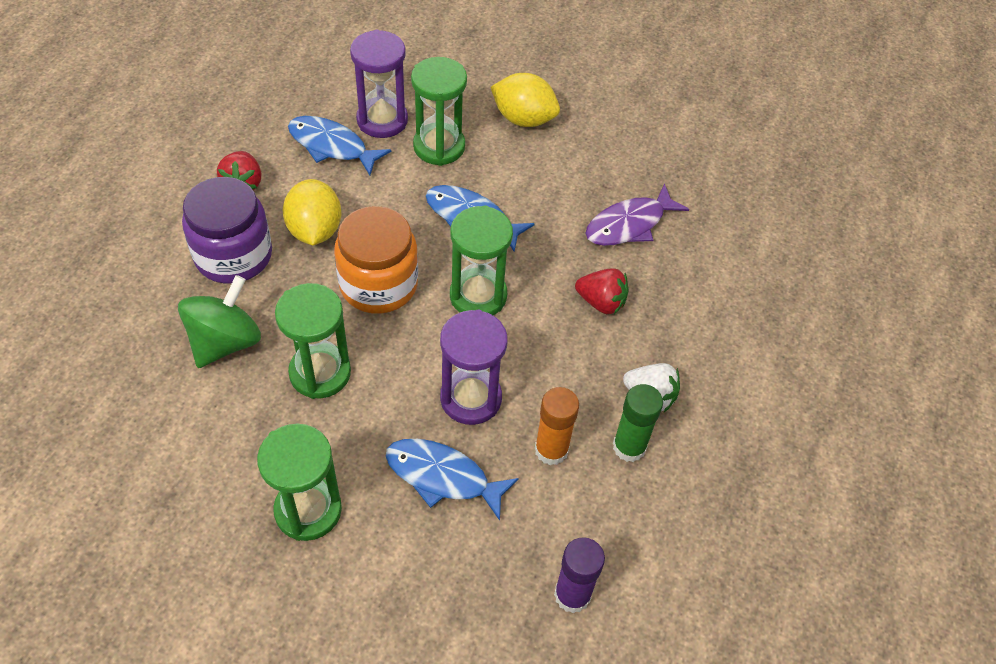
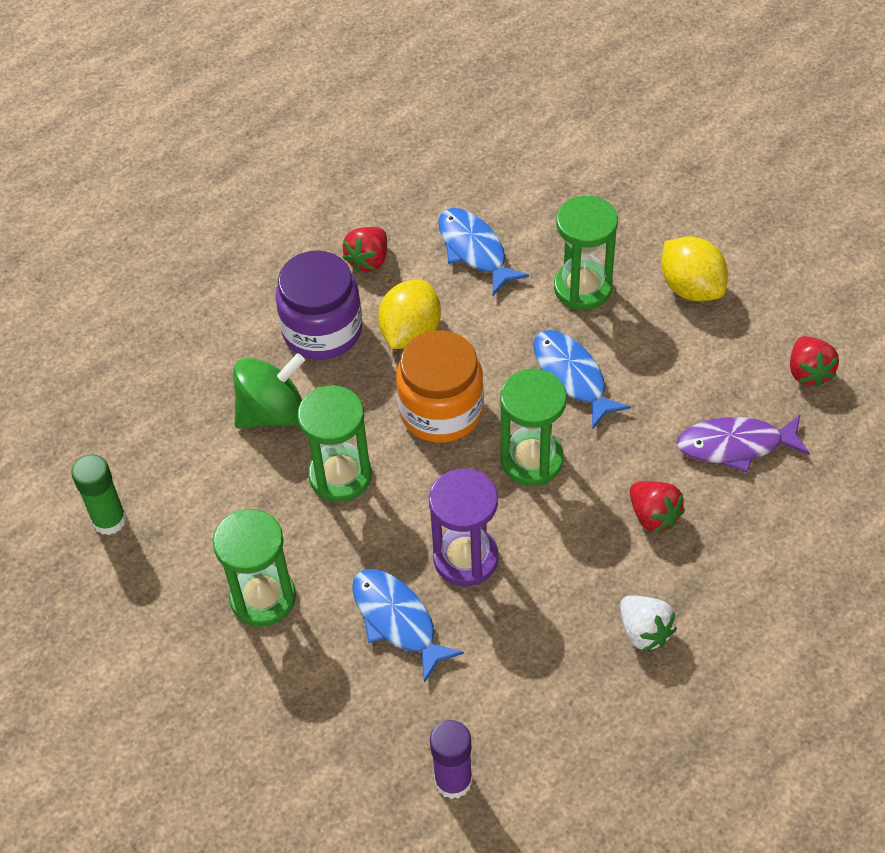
camera: 35 degrees right, 0 degrees up
purple hourglass [350,30,408,138] -> none
orange glue stick [535,387,579,465] -> none
green glue stick [613,384,663,462] -> green glue stick moved to [71,454,127,535]
none -> red strawberry [790,336,839,388]

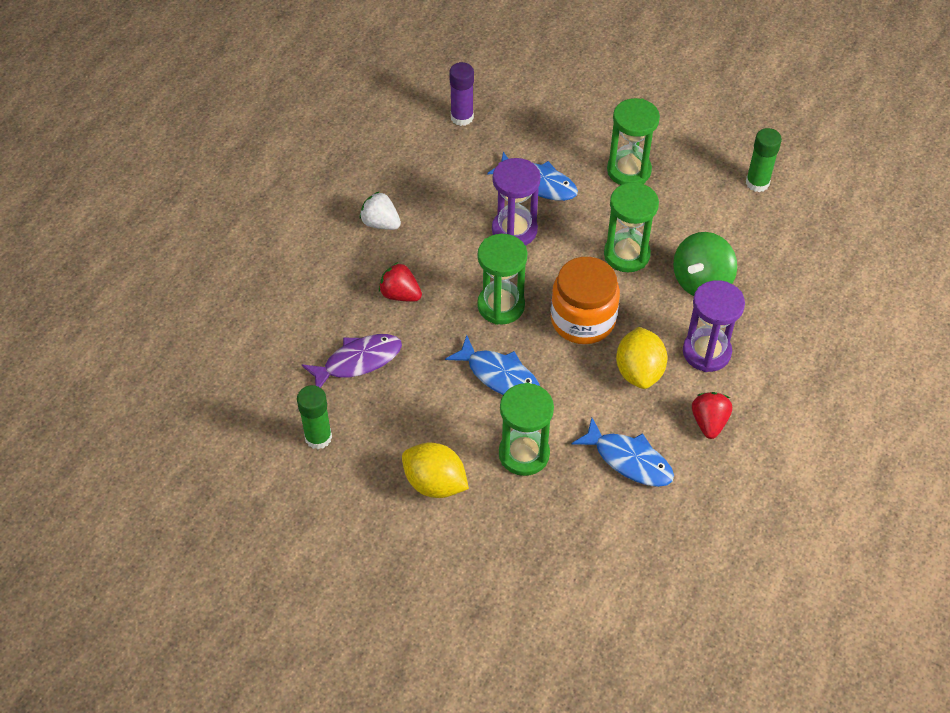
camera: 155 degrees right, 0 degrees up
purple jar [275,251,362,360] -> purple hourglass [683,280,745,372]
red strawberry [790,336,839,388] -> green glue stick [297,385,332,449]

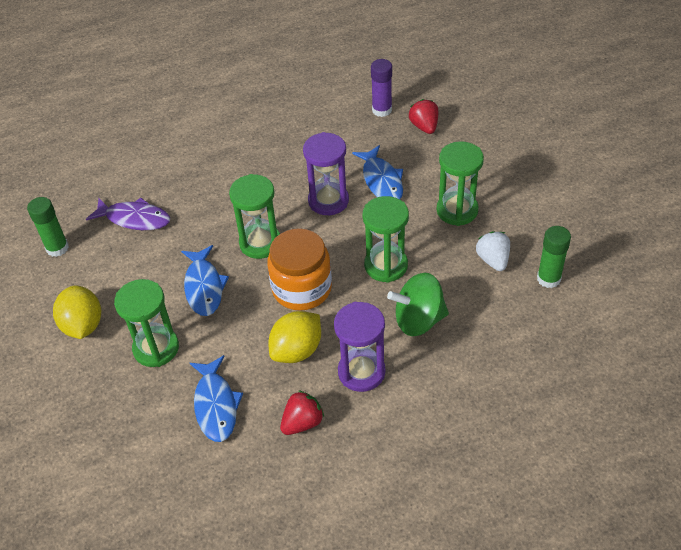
camera: 45 degrees right, 5 degrees down
white strawberry [360,191,401,230] -> white strawberry moved to [476,231,510,271]
red strawberry [379,262,422,302] -> red strawberry moved to [409,99,438,134]

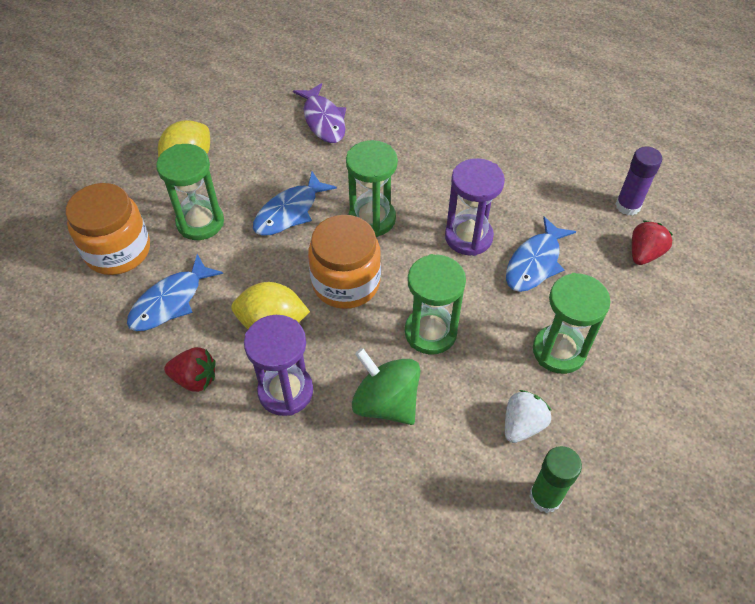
camera: 50 degrees right, 5 degrees up
green glue stick [27,197,69,257] -> none
none -> orange jar [66,183,150,275]

